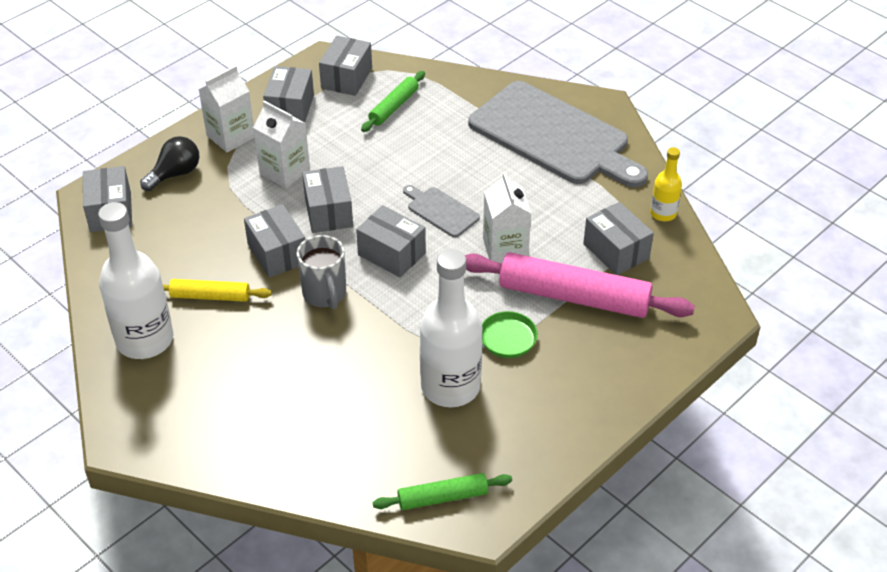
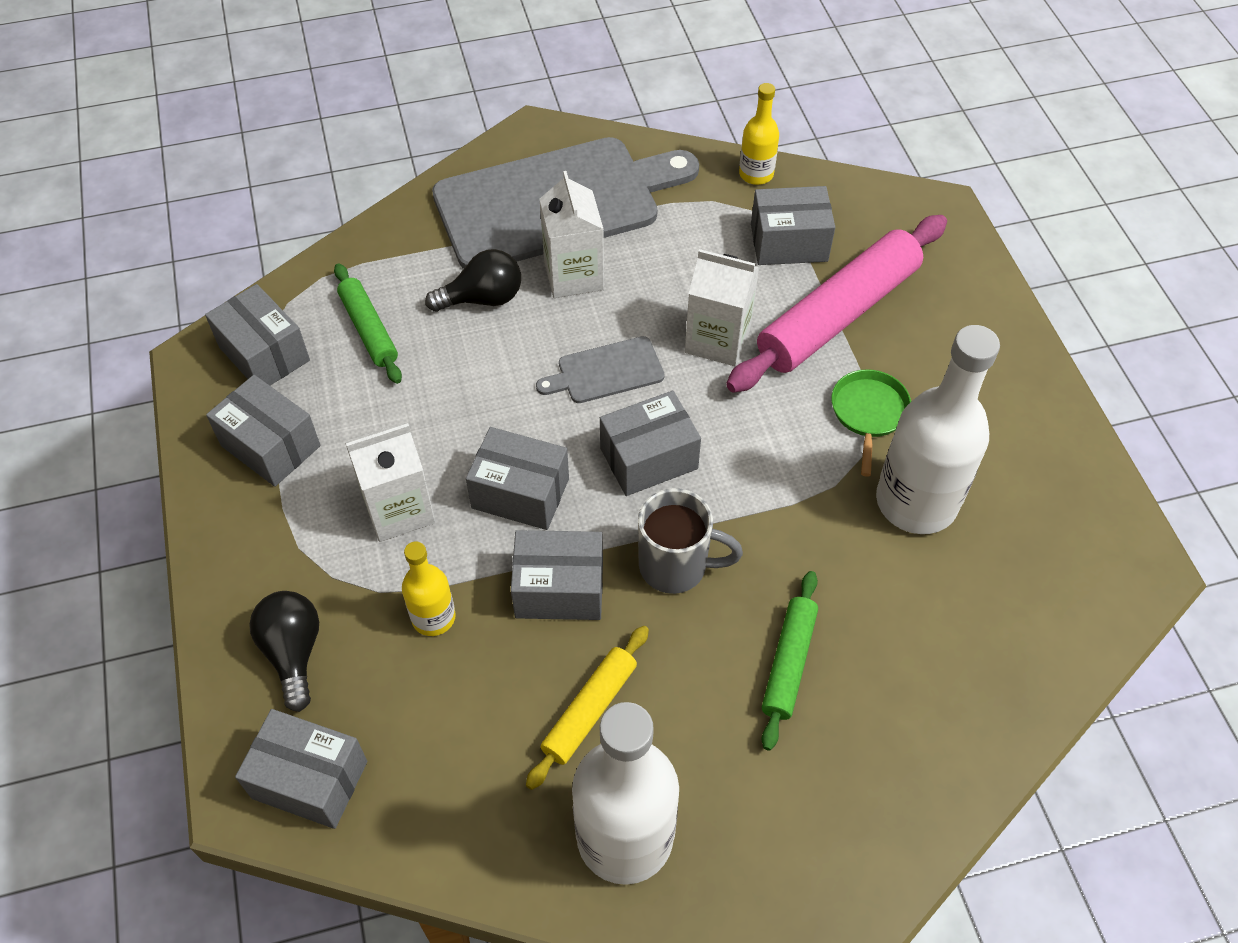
camera: 60 degrees left, 10 degrees up
white carton [199,65,255,153] -> white carton moved to [539,171,604,298]
green rolling pin [373,473,512,510] -> green rolling pin moved to [762,571,818,751]
none -> yellow bottle [402,542,456,636]
none -> black light bulb [425,249,521,312]

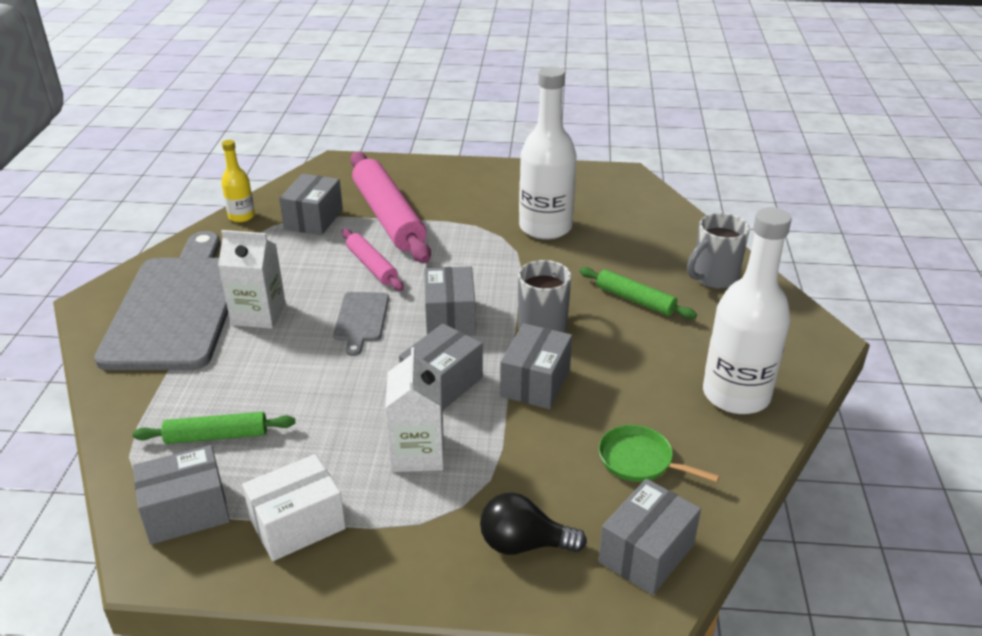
camera: 70 degrees left, 20 degrees down
grey box [206,375,321,487] -> white box [242,454,346,561]
yellow bottle [402,542,456,636] -> none
black light bulb [425,249,521,312] -> none
yellow rolling pin [526,626,649,790] -> none
white carton [685,249,759,367] -> pink rolling pin [342,229,404,291]
green pan [832,369,911,477] -> green pan moved to [599,425,720,482]
none -> grey mug [687,213,750,289]

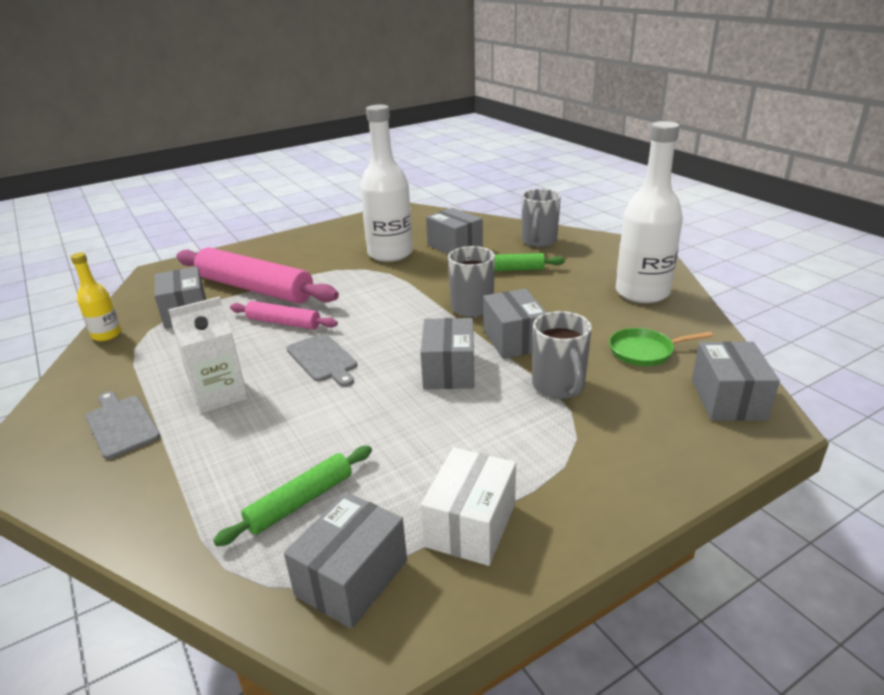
camera: 35 degrees left, 5 degrees down
grey cutting board [94,231,228,370] -> grey cutting board [86,391,160,459], size x0.43
white carton [385,347,444,472] -> none
grey box [424,266,476,335] -> grey box moved to [426,208,483,254]
black light bulb [480,492,587,555] -> none
none -> grey mug [532,311,592,399]

